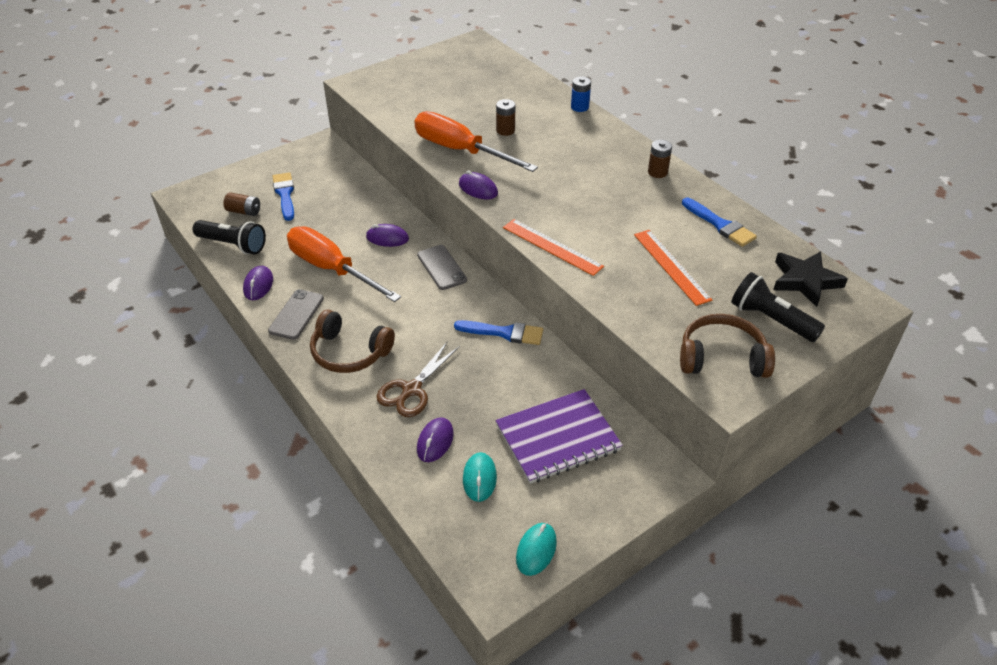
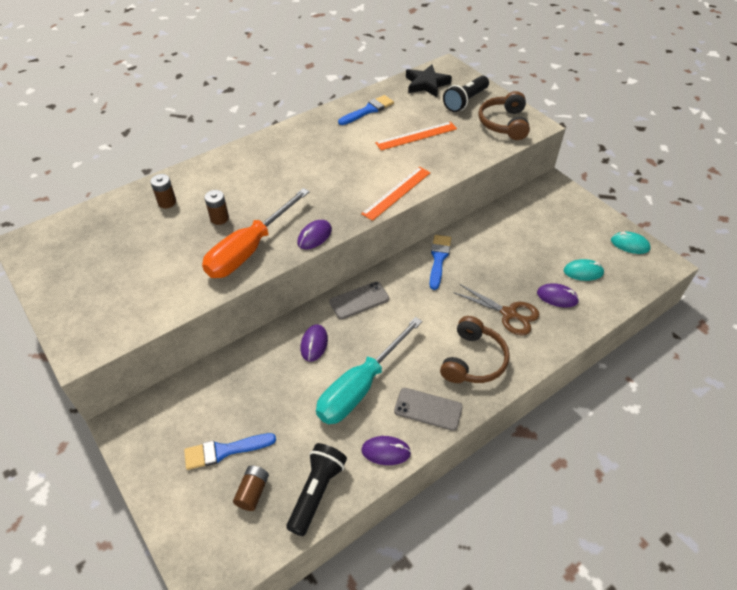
camera: 90 degrees left, 5 degrees up
orange screwdriver [287,226,401,302] -> turquoise screwdriver [316,317,423,424]
purple notebook [496,389,623,484] -> none
blue battery [571,76,591,112] -> none
brown battery [648,140,672,178] -> brown battery moved to [150,174,176,208]

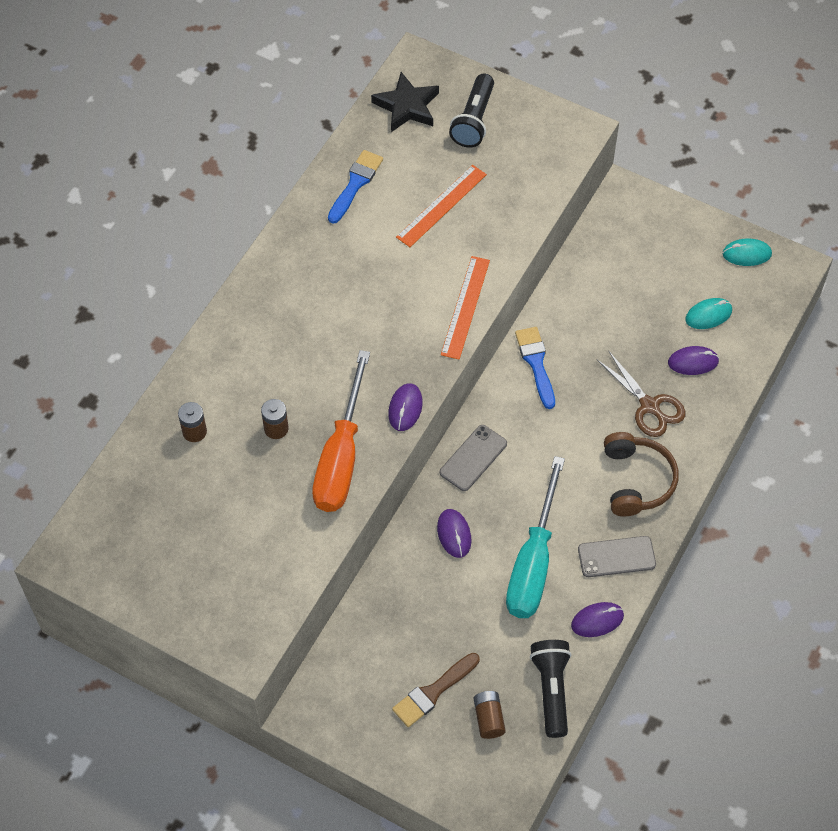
camera: 25 degrees left, 10 degrees up
blue brush [184,433,276,470] -> brown brush [392,653,480,727]
brown scissors [455,284,539,335] -> brown scissors turned 45 degrees clockwise [597,352,686,437]
brown headphones [478,91,530,140] -> none

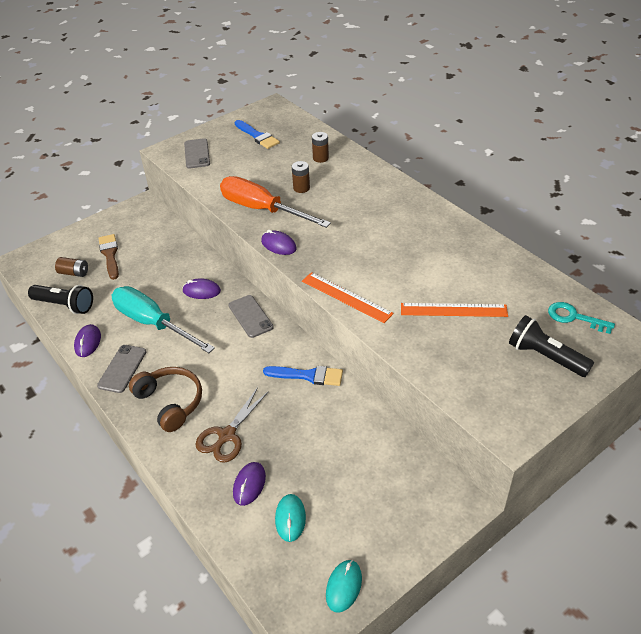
camera: 115 degrees right, 15 degrees down
blue brush [328,150,383,224] -> blue brush moved to [235,120,280,149]
black star [371,72,439,132] -> turquoise key [548,302,615,334]
orange ruler [396,165,487,247] -> orange ruler turned 60 degrees counterclockwise [401,303,508,317]
brown scissors [597,352,686,437] -> brown scissors turned 45 degrees counterclockwise [196,387,269,463]
brown headphones [604,432,679,516] -> brown headphones turned 150 degrees counterclockwise [129,367,202,432]
none -> grey phone [184,138,210,169]

